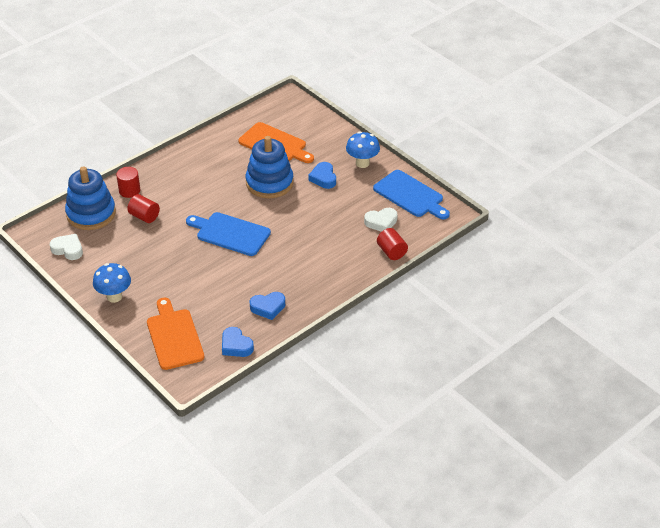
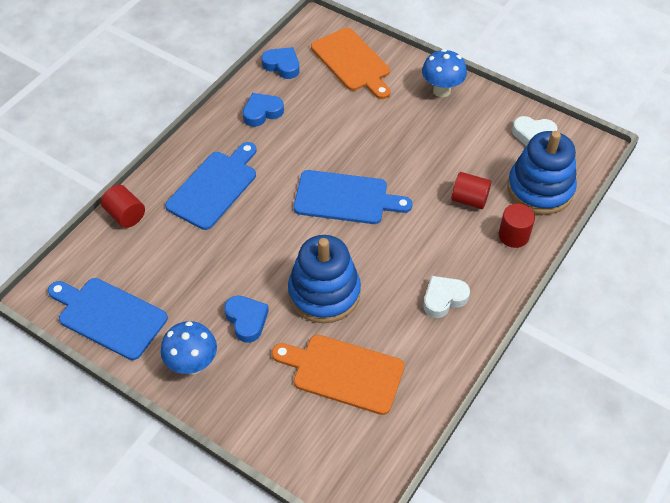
camera: 165 degrees right, 10 degrees up
white heart [364,208,398,232] -> white heart moved to [423,276,470,318]
none -> blue cutting board [165,142,257,230]

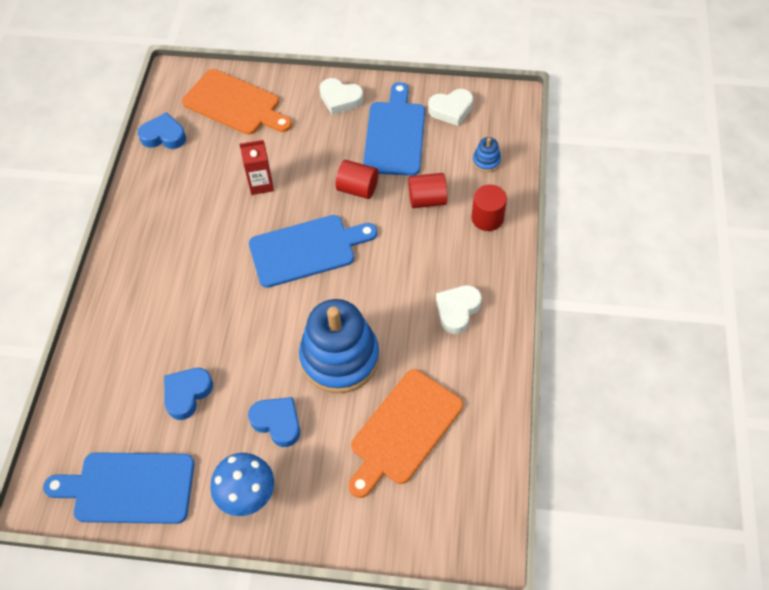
camera: 25 degrees left, 5 degrees up
red cylinder [101,185,145,228] -> red cylinder moved to [336,160,378,199]
blue cutting board [165,142,257,230] -> blue cutting board moved to [363,82,425,176]
blue heart [243,93,284,127] -> blue heart moved to [164,368,213,420]
orange cutting board [272,335,405,415] -> orange cutting board turned 45 degrees counterclockwise [348,369,463,498]
blue mushroom [422,49,467,97] -> white heart [319,78,364,115]
blue stacking toy [507,131,577,215] -> blue stacking toy [472,137,501,172], size x0.40
none -> red carton [239,140,274,195]

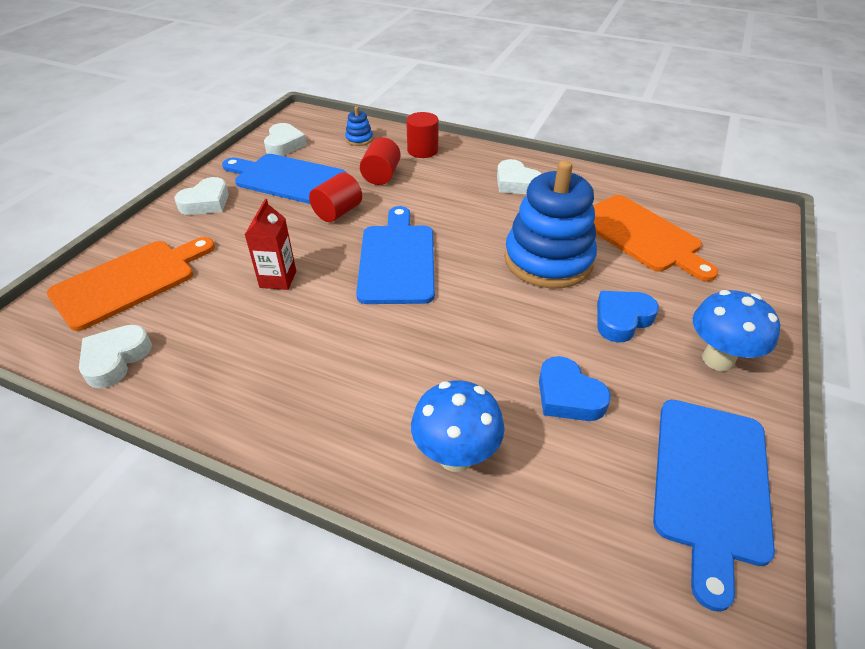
camera: 75 degrees left, 15 degrees down
blue heart [138,112,186,149] -> white heart [79,325,152,388]
none -> blue mushroom [411,380,505,472]

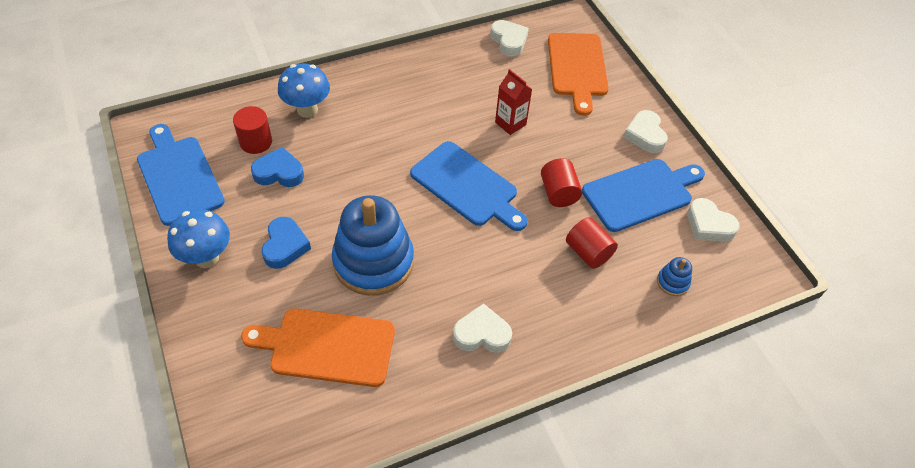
camera: 130 degrees right, 10 degrees up
red cylinder [406,112,439,158] -> red cylinder moved to [233,106,272,154]

